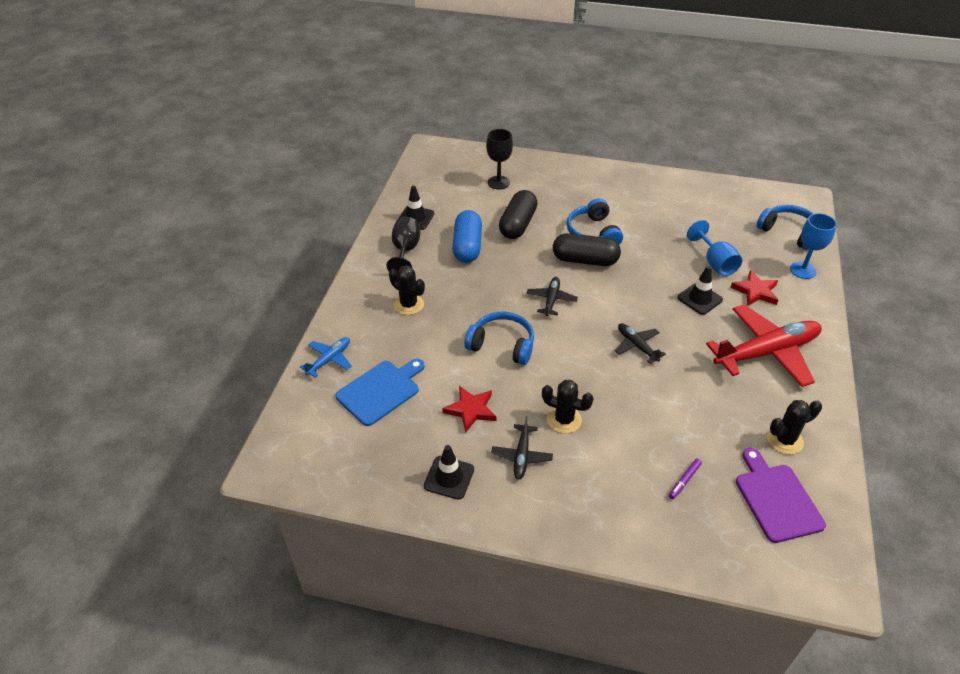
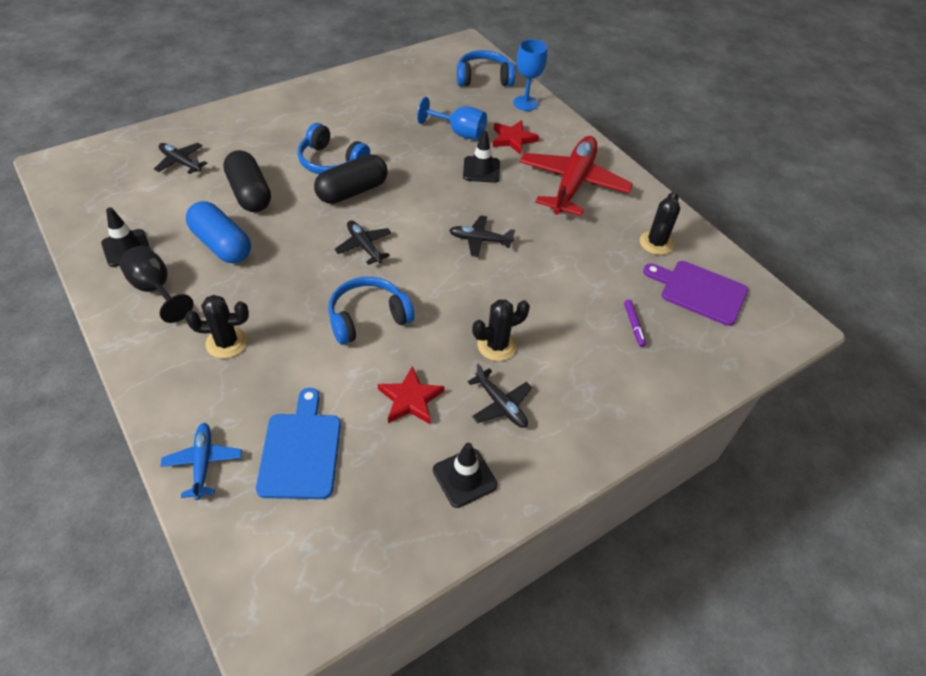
camera: 50 degrees left, 5 degrees up
black goblet [486,129,513,189] -> black plane [154,143,207,174]

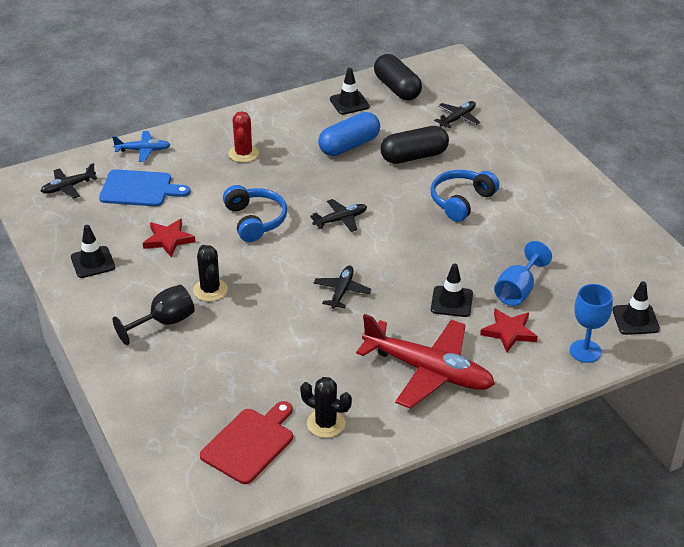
camera: 100 degrees right, 10 degrees down
black goblet [119,246,194,323] -> black goblet moved to [113,285,195,345]
black cactus [185,295,249,358] -> red cactus [229,111,259,163]
black capsule [314,154,388,204] -> black capsule moved to [374,54,422,100]
blue headphones [457,50,515,86] -> black traffic cone [613,281,660,335]
black plane [468,364,532,428] -> black plane moved to [41,163,98,198]
purple marker [624,300,646,347] -> none
purple cutting board [643,261,748,326] -> red cutting board [200,401,293,484]

